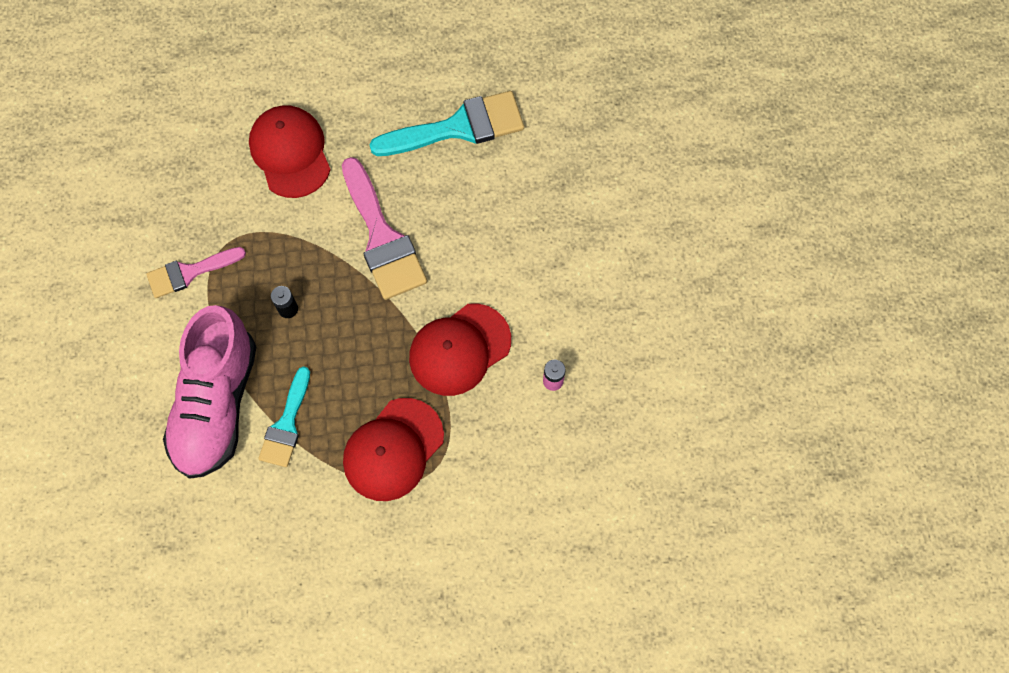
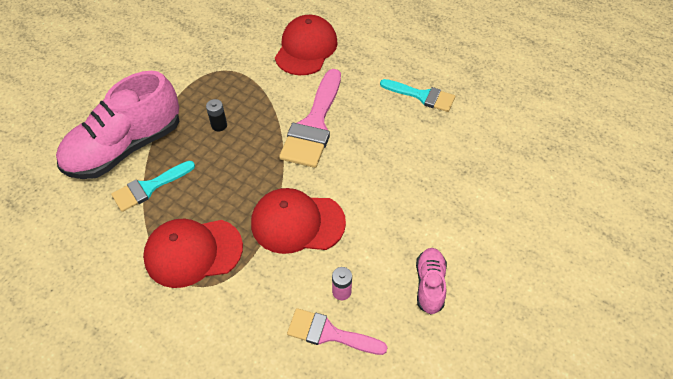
camera: 40 degrees right, 15 degrees down
pink brush [146,247,246,298] -> pink brush moved to [287,308,388,355]
turquoise brush [369,91,524,156] -> turquoise brush [380,79,455,112], size x0.61
none -> pink shoe [416,248,447,315]

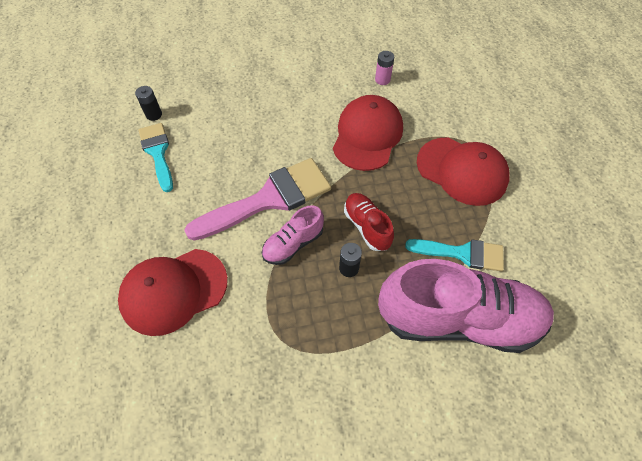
camera: 135 degrees left, 5 degrees up
red cap [251,188,346,254] -> red cap turned 120 degrees counterclockwise [333,95,403,171]
pink brush [287,308,388,355] -> none
pink shoe [416,248,447,315] -> pink shoe moved to [262,205,324,265]
none -> black battery [135,86,162,121]
none -> red shoe [344,193,394,251]

